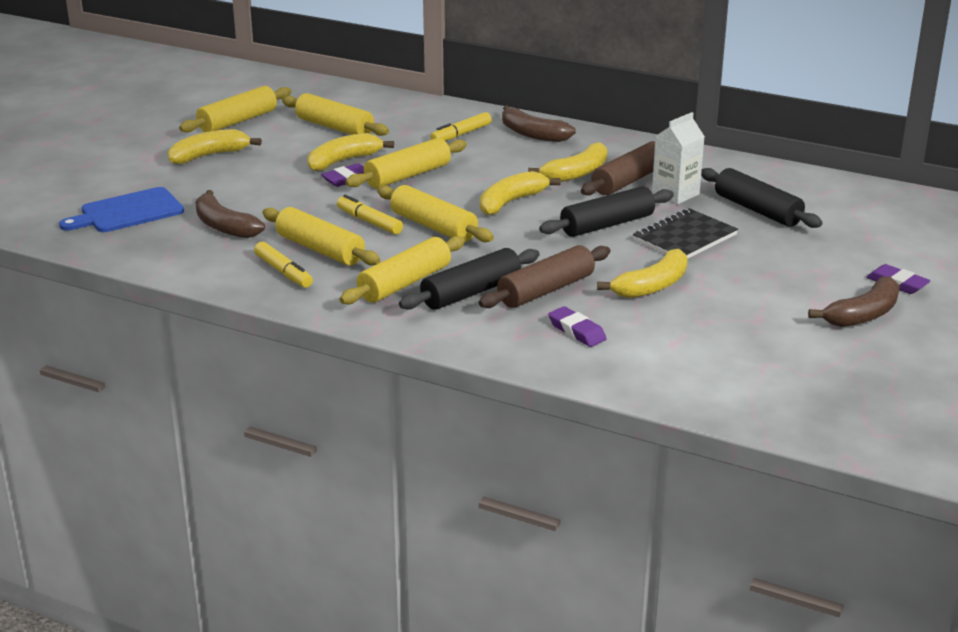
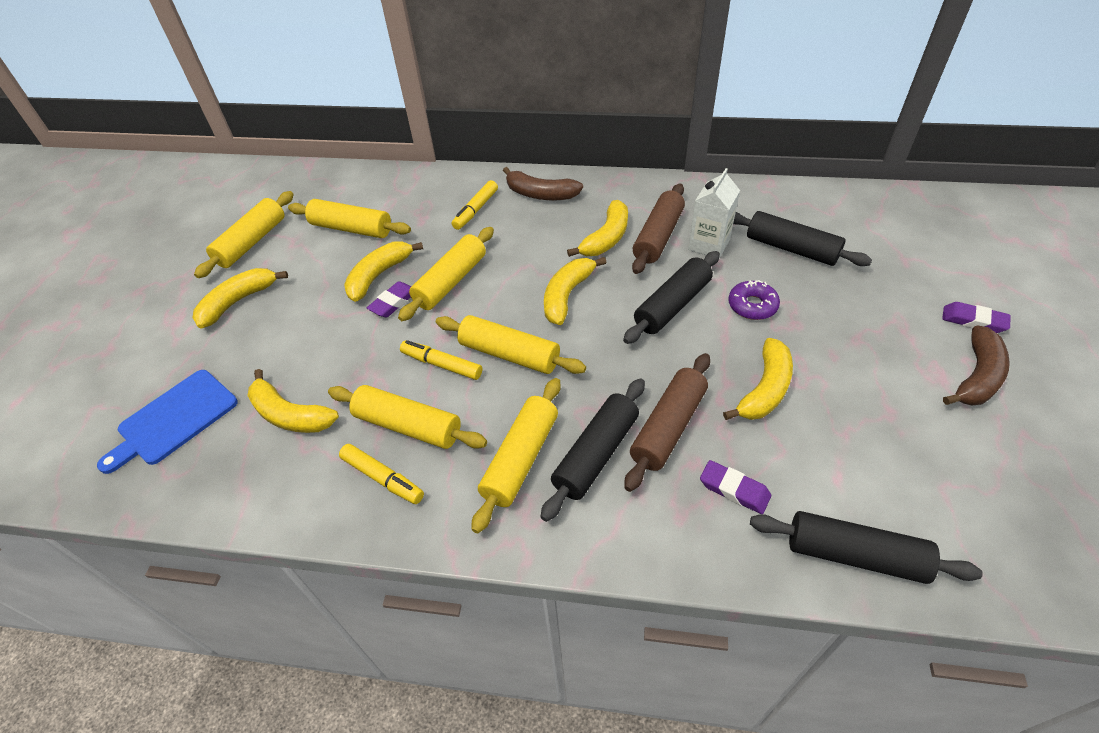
camera: 15 degrees left, 20 degrees up
brown banana [195,190,265,238] -> yellow banana [247,369,339,433]
black notebook [633,208,738,258] -> purple donut [728,280,780,320]
none -> black rolling pin [750,511,983,584]

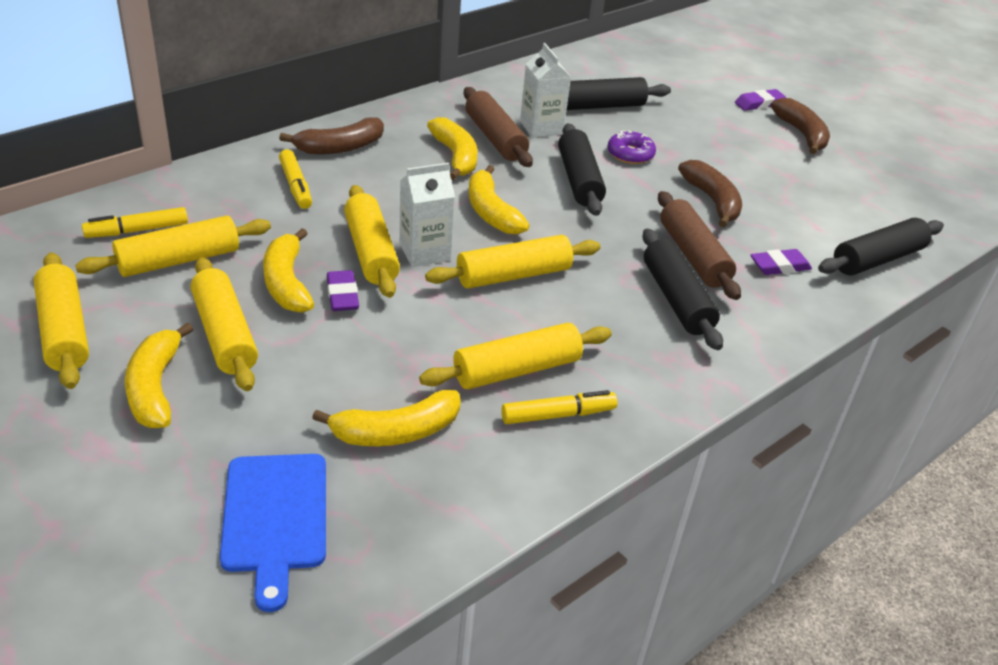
camera: 55 degrees left, 10 degrees down
yellow marker [400,340,482,380] -> yellow marker moved to [82,207,188,238]
yellow rolling pin [472,378,561,533] -> yellow rolling pin moved to [191,257,258,391]
yellow banana [723,338,793,420] -> brown banana [678,160,742,227]
none -> white carton [399,163,455,267]

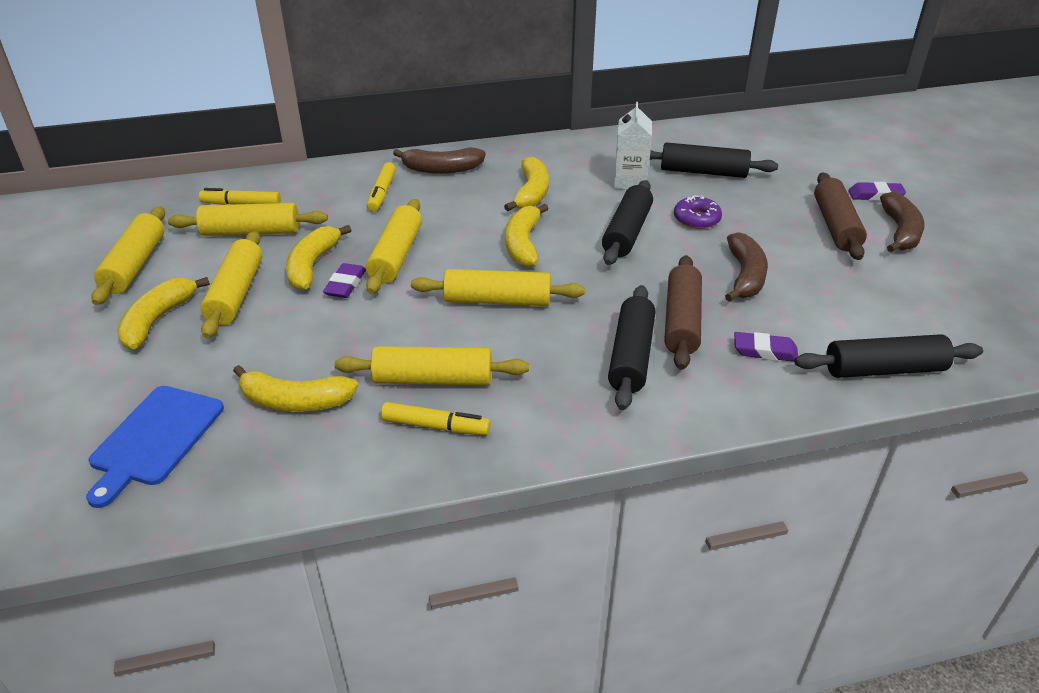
camera: 30 degrees right, 0 degrees up
white carton [399,163,455,267] -> none
brown rolling pin [464,87,533,167] -> brown rolling pin moved to [814,172,867,260]

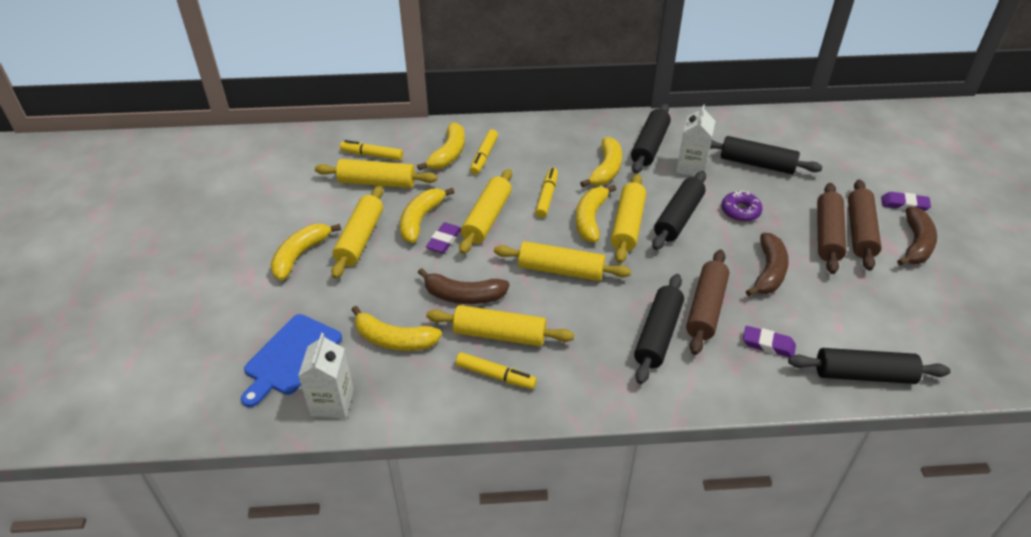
camera: 10 degrees right, 5 degrees up
yellow rolling pin [91,206,165,305] -> yellow rolling pin moved to [611,174,646,263]
brown banana [393,147,486,174] -> brown banana moved to [418,268,510,304]
none -> white carton [298,333,354,419]
none -> yellow banana [417,122,465,170]
none -> yellow marker [535,168,558,218]
none -> black rolling pin [631,104,671,173]
none -> brown rolling pin [817,183,846,274]

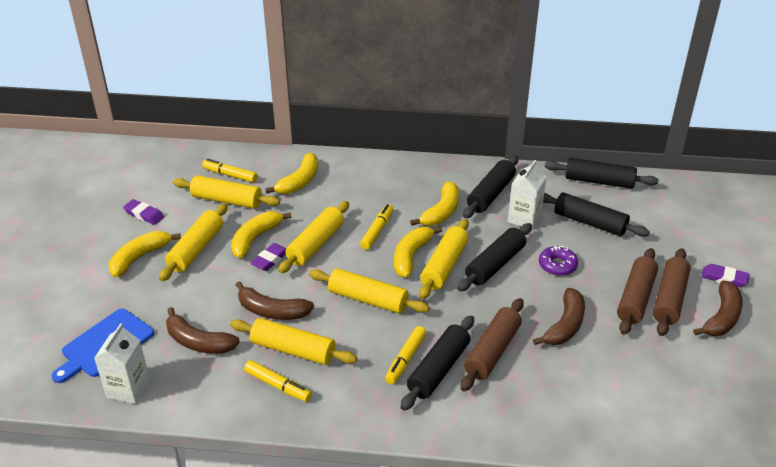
camera: 10 degrees right, 5 degrees down
yellow banana [352,306,442,351] -> brown banana [166,307,240,354]
yellow marker [470,129,498,174] -> yellow marker moved to [385,326,426,384]
purple eraser [743,326,796,357] -> purple eraser moved to [123,199,164,225]
black rolling pin [788,348,951,384] -> black rolling pin moved to [545,158,659,189]

